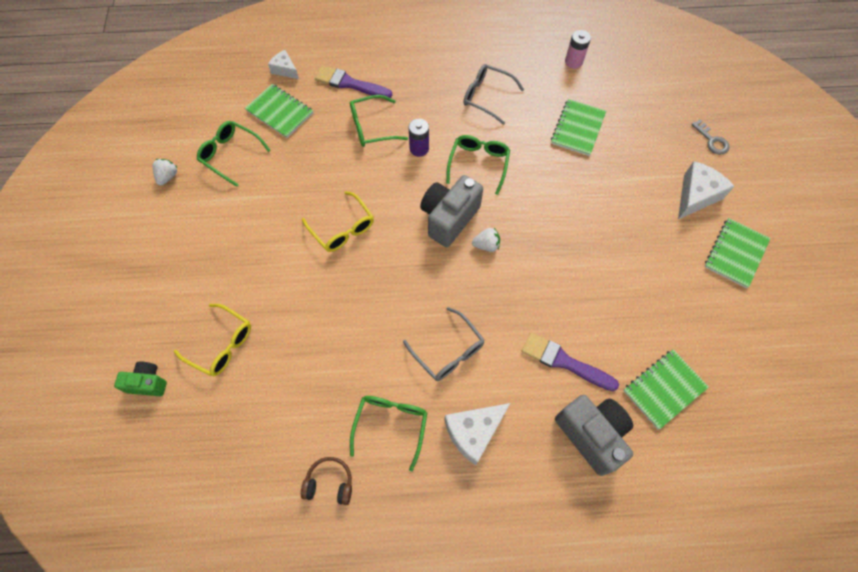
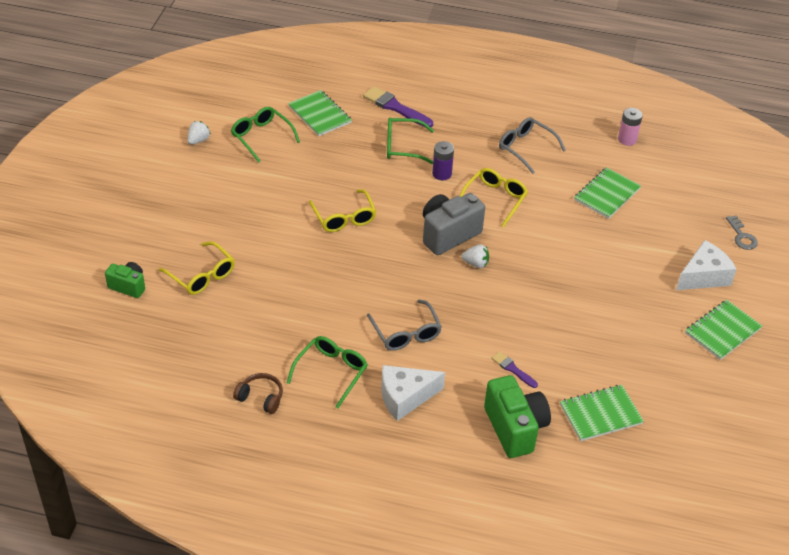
camera: 15 degrees right, 20 degrees down
white cheese [268,50,299,79] -> none
green glasses [446,135,510,195] -> yellow glasses [460,168,528,227]
purple brush [522,333,619,391] -> purple brush [492,351,538,388], size x0.56
grey camera [555,395,633,476] -> green camera [484,375,551,458]

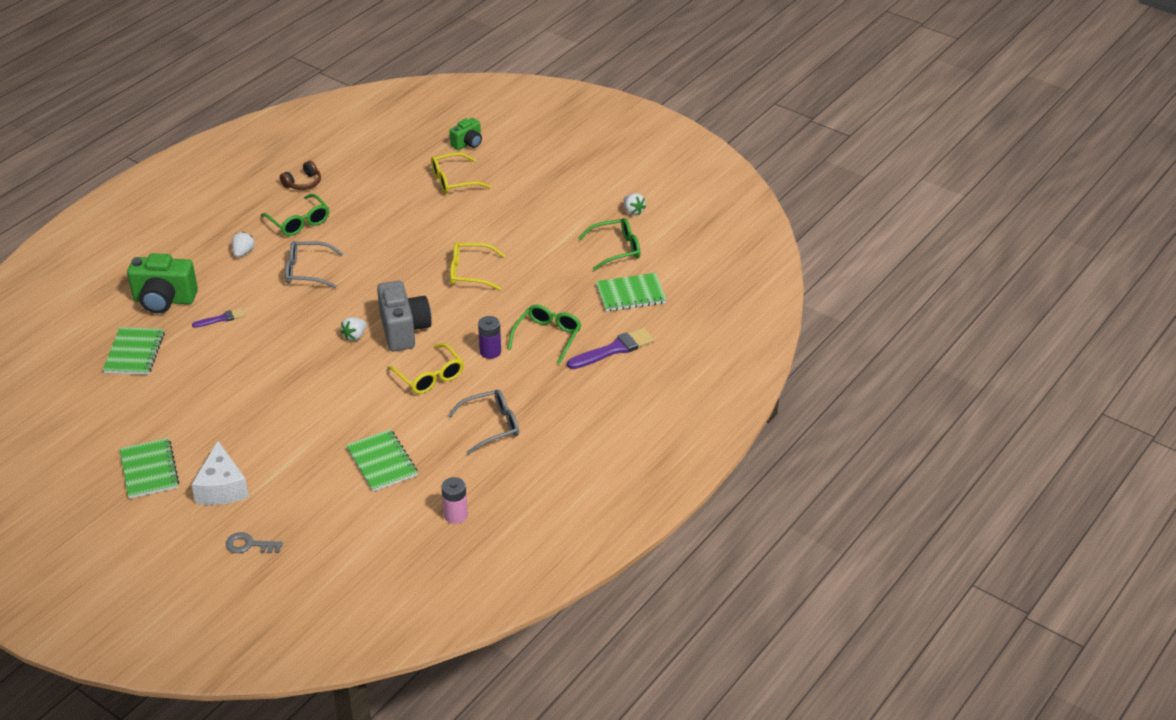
camera: 115 degrees right, 5 degrees down
white cheese [381,365,445,421] -> white strawberry [232,232,255,257]

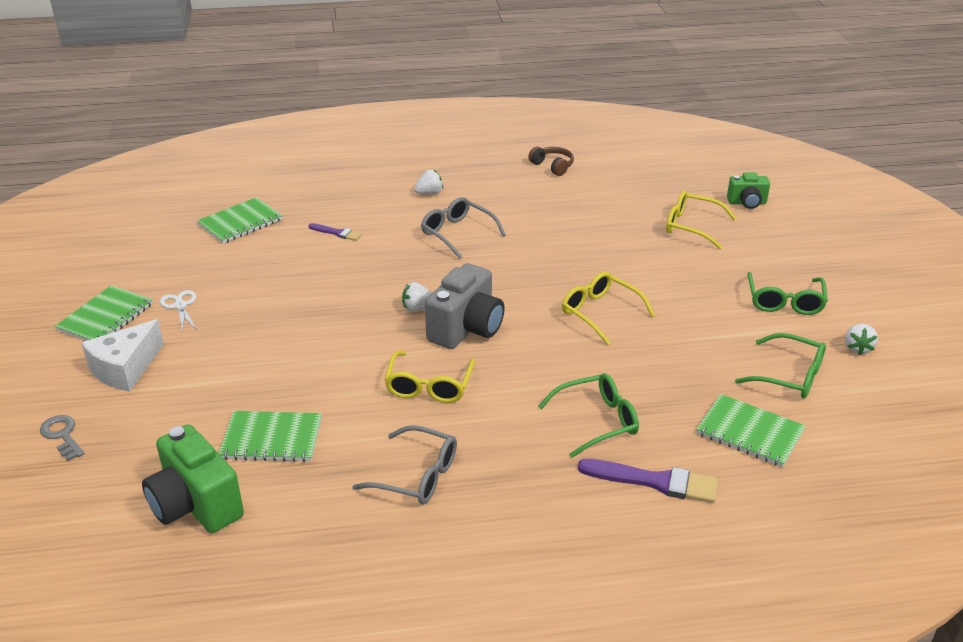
camera: 45 degrees right, 5 degrees down
green camera [127,253,198,313] -> green camera moved to [142,424,244,533]
green glasses [261,194,329,236] -> green glasses moved to [747,272,828,315]
brown headphones [280,161,321,190] -> brown headphones turned 135 degrees counterclockwise [528,147,574,176]
green notebook [346,429,418,492] -> green notebook turned 75 degrees clockwise [219,411,322,462]
pink battery [441,477,468,524] -> none
purple battery [478,316,501,359] -> none
none -> white scissors [160,290,197,332]

